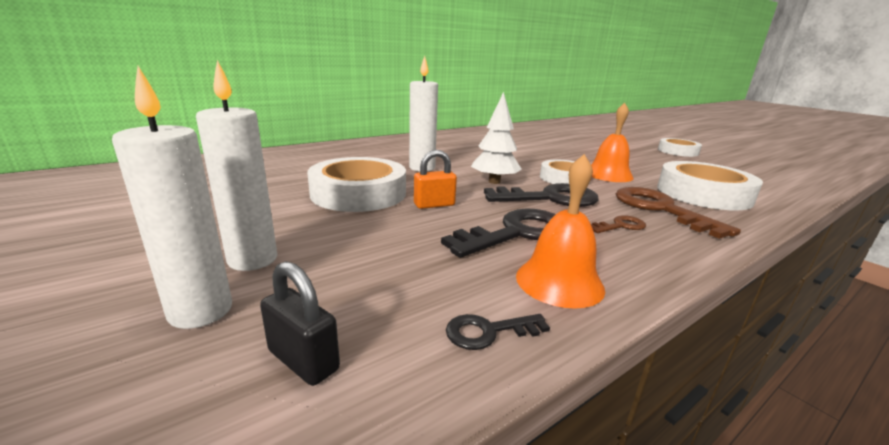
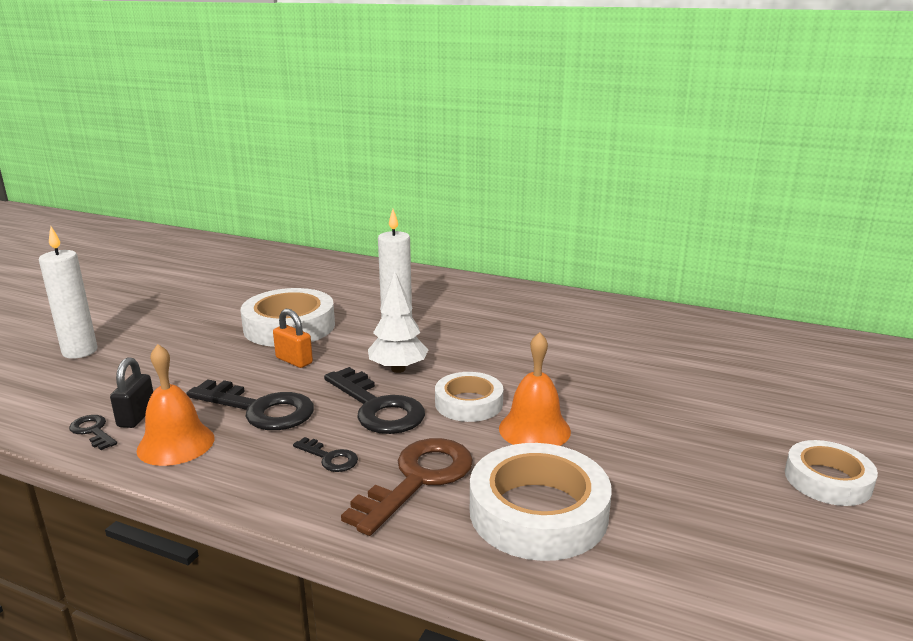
camera: 60 degrees right, 0 degrees up
white candle [196,60,277,271] -> none
black padlock [260,261,340,386] -> black padlock moved to [110,357,153,428]
brown key [591,215,646,233] -> black key [293,437,358,472]

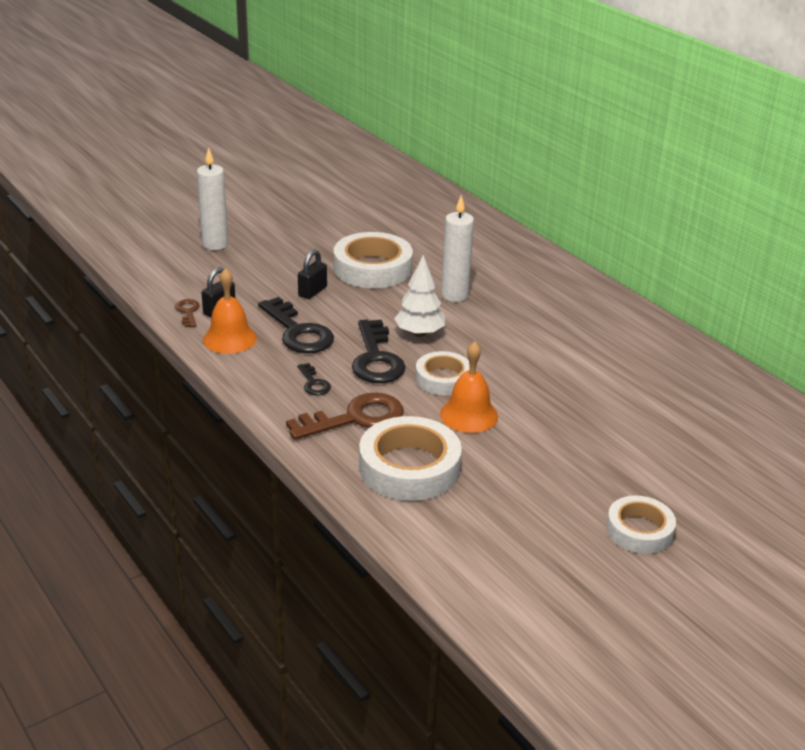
camera: 30 degrees right, 10 degrees up
black key [69,415,117,450] -> brown key [175,299,200,327]
orange padlock [273,309,313,368] -> none
none -> black padlock [298,249,327,299]

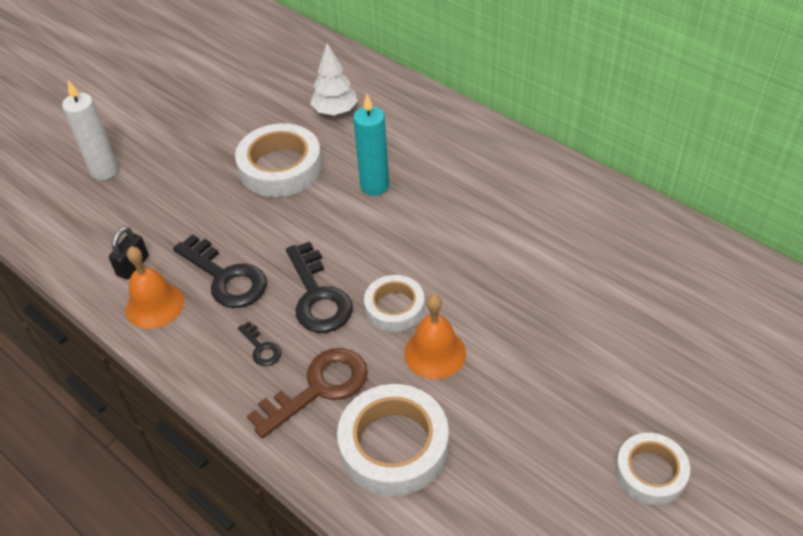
camera: 10 degrees left, 15 degrees up
brown key [175,299,200,327] -> none
black padlock [298,249,327,299] -> none
white tree [394,255,445,337] -> white tree moved to [310,43,358,115]
white candle [441,195,474,302] -> turquoise candle [353,94,389,196]

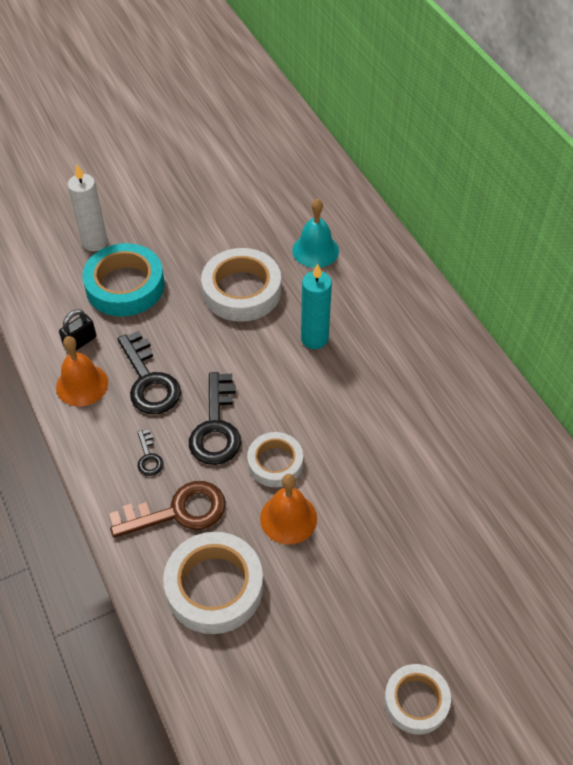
camera: 20 degrees right, 5 degrees up
white tree [310,43,358,115] -> turquoise bell [292,199,339,268]
none -> turquoise tape [82,243,164,317]

